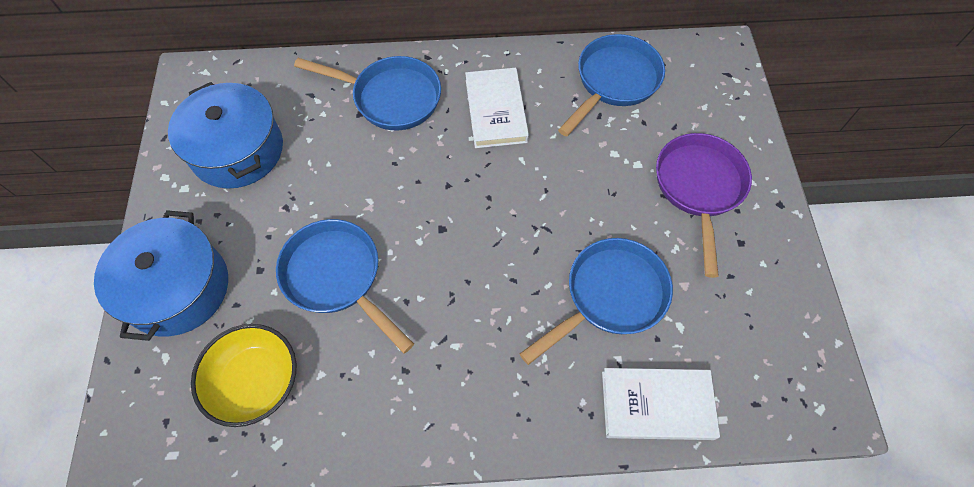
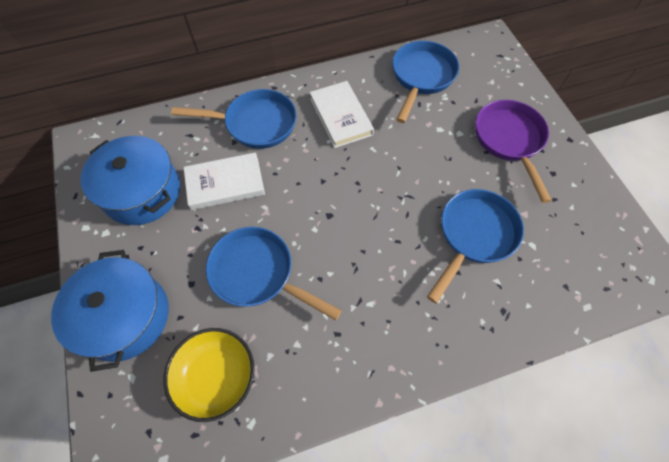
camera: 15 degrees left, 0 degrees up
white book [602,368,720,440] -> white book moved to [183,152,265,210]

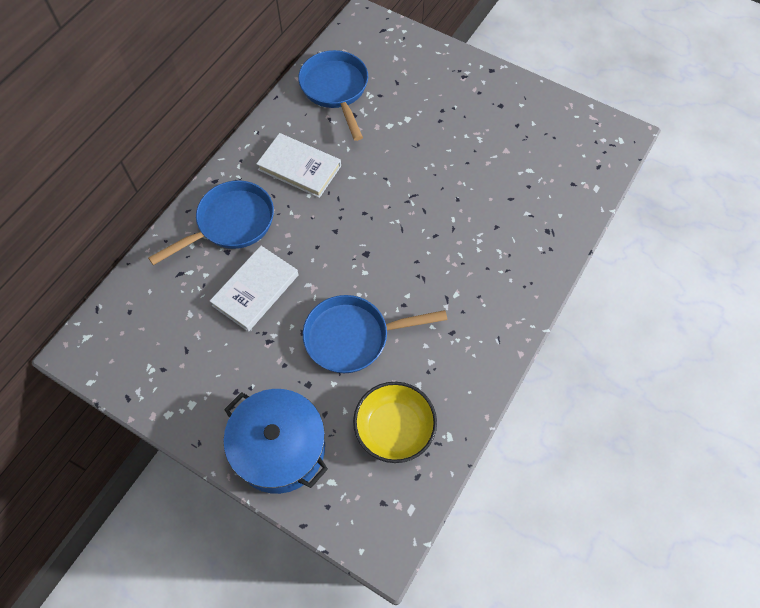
camera: 40 degrees left, 0 degrees up
blue pot [80,136,180,225] -> none
blue pan [427,189,524,303] -> none
purple pan [475,100,552,203] -> none

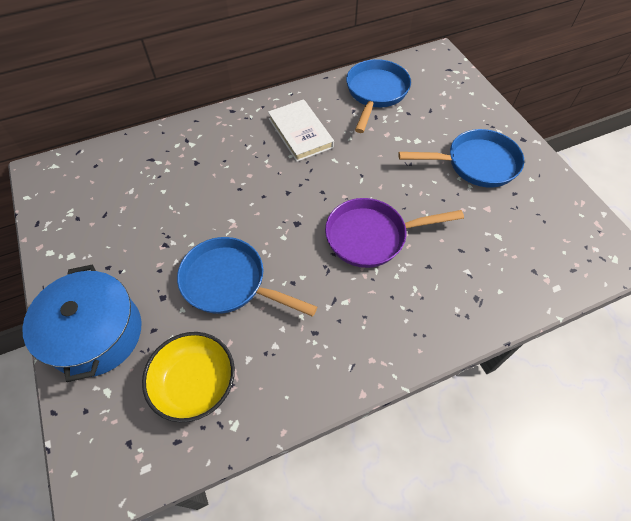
camera: 35 degrees right, 5 degrees down
blue pan [148,180,274,265] -> blue pan moved to [398,129,524,188]
white book [210,246,299,332] -> none
none -> purple pan [325,198,464,268]

